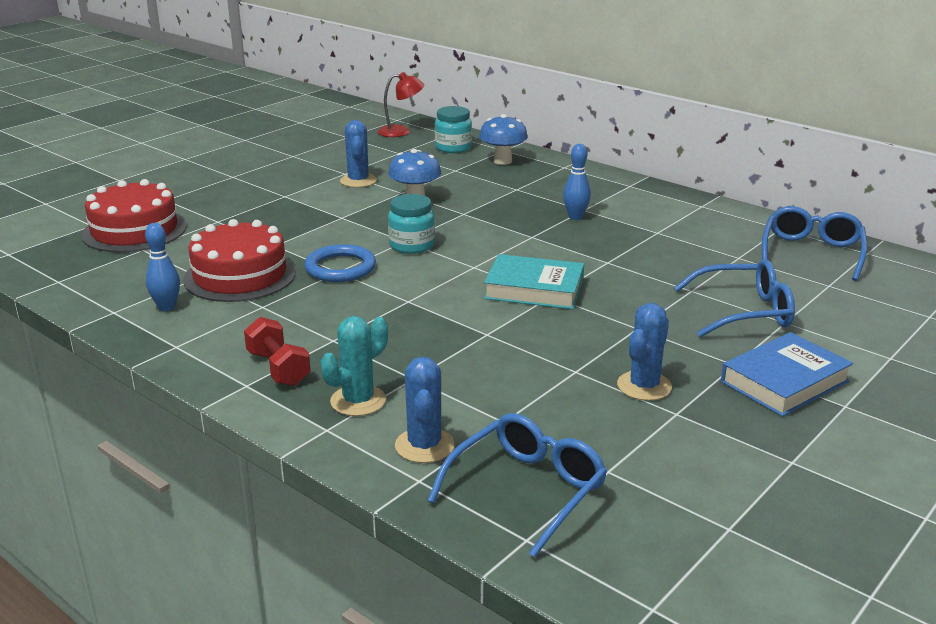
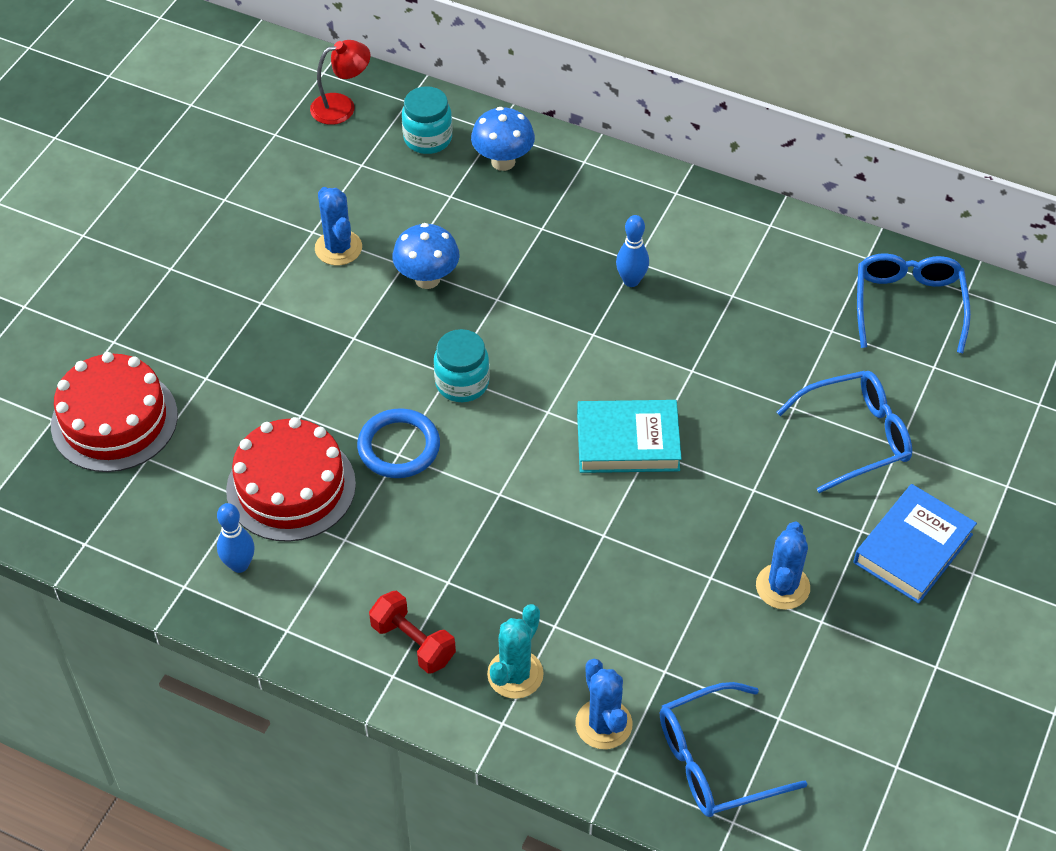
camera: 15 degrees left, 25 degrees up
blue glasses [428,413,607,558] -> blue glasses turned 135 degrees counterclockwise [660,682,807,817]

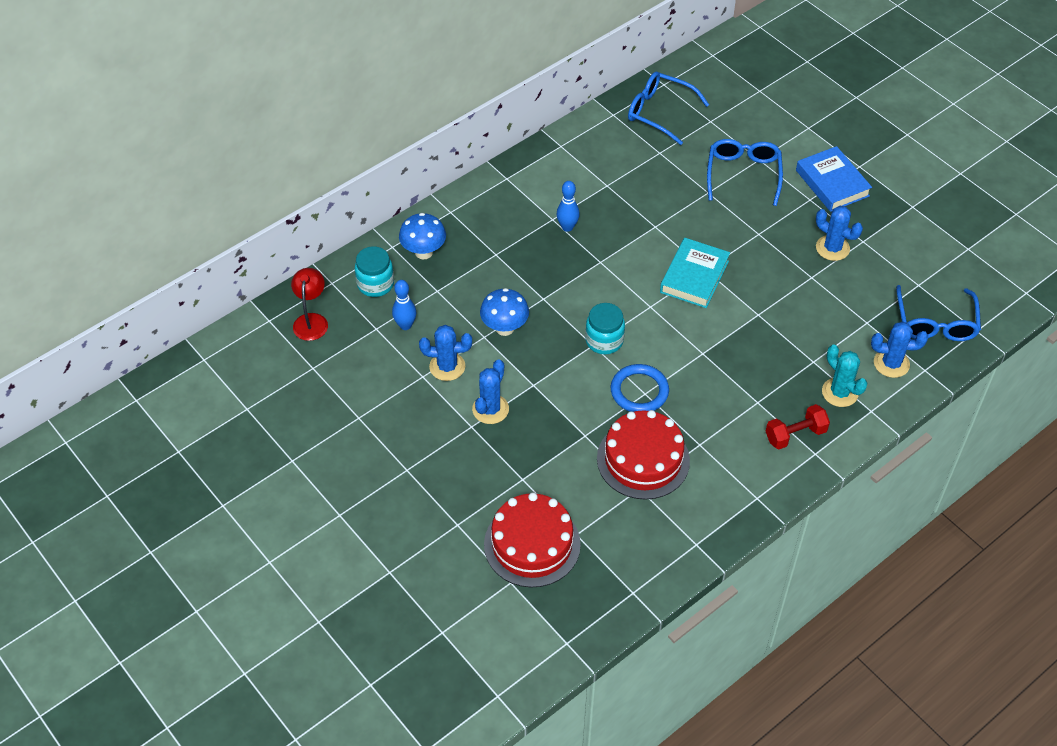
camera: 65 degrees left, 0 degrees up
blue bowling pin [217,503,255,573] -> blue bowling pin moved to [392,280,416,330]
none -> blue cactus [472,359,509,424]

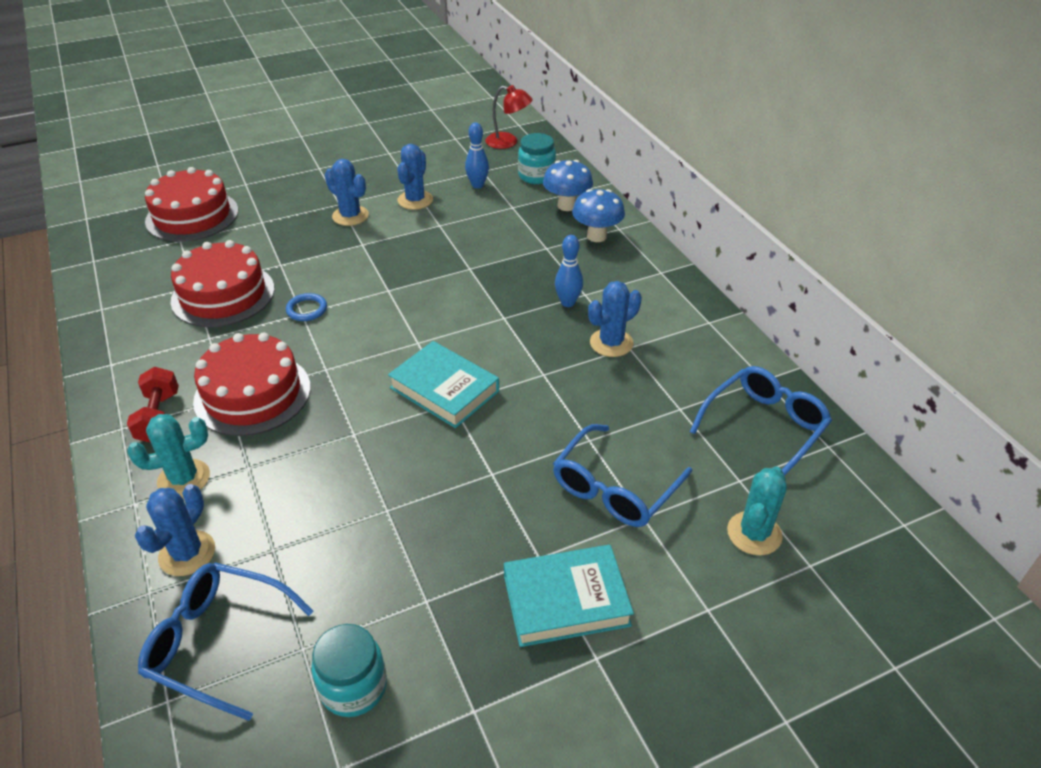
camera: 105 degrees right, 10 degrees down
blue mushroom [480,288,529,336] -> blue mushroom moved to [572,189,625,242]
turquoise jar [585,303,625,354] -> turquoise jar moved to [311,624,387,717]
blue ring [611,364,669,412] -> blue ring [286,293,327,321], size x0.61
blue glasses [707,139,783,206] -> blue glasses turned 105 degrees clockwise [553,424,692,527]
blue book [796,146,872,212] -> turquoise book [504,545,634,647]
blue cactus [816,206,863,261] -> blue cactus moved to [588,281,642,357]
none -> red cake [193,332,311,436]
none -> turquoise cactus [727,466,787,556]

